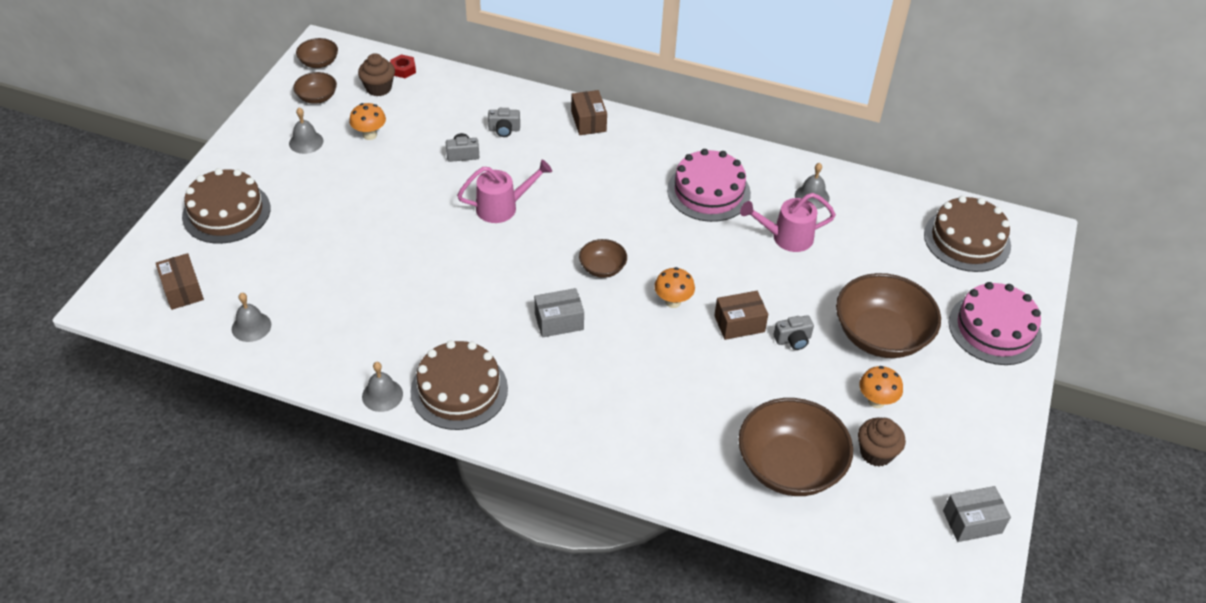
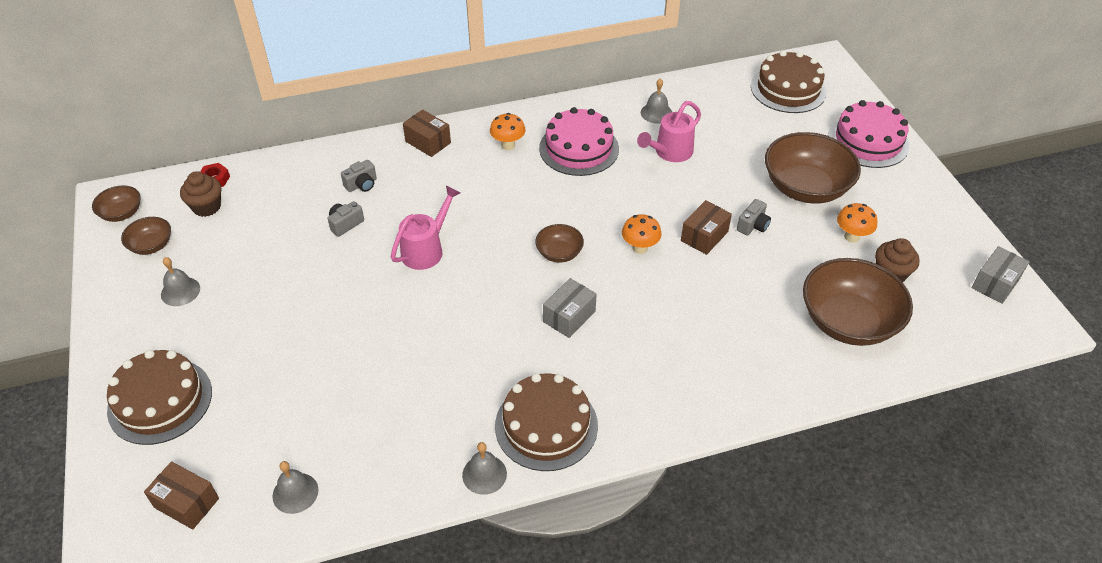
camera: 35 degrees left, 0 degrees up
orange mushroom [349,103,386,140] -> orange mushroom moved to [490,113,526,150]

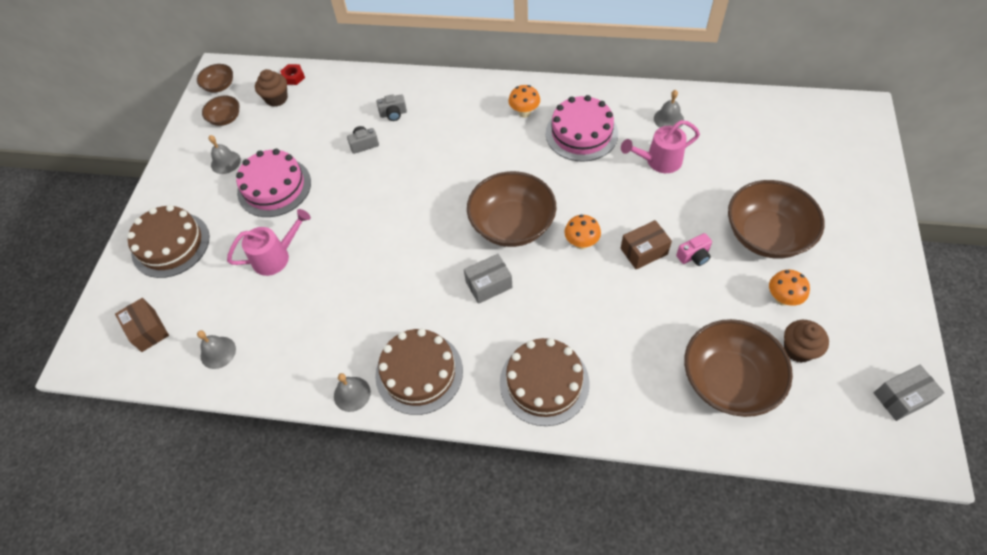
camera: 30 degrees right, 10 degrees up
pink watering can [391,186,460,270] -> pink watering can moved to [227,209,311,276]
brown box [403,109,451,157] -> none
brown bowl [535,224,584,263] -> brown bowl [467,171,556,247], size x2.05
grey camera [737,199,771,236] -> pink camera [676,233,712,266]
brown cake [751,50,827,113] -> brown cake moved to [500,338,589,426]
pink cake [828,100,910,168] -> pink cake moved to [236,149,311,217]

